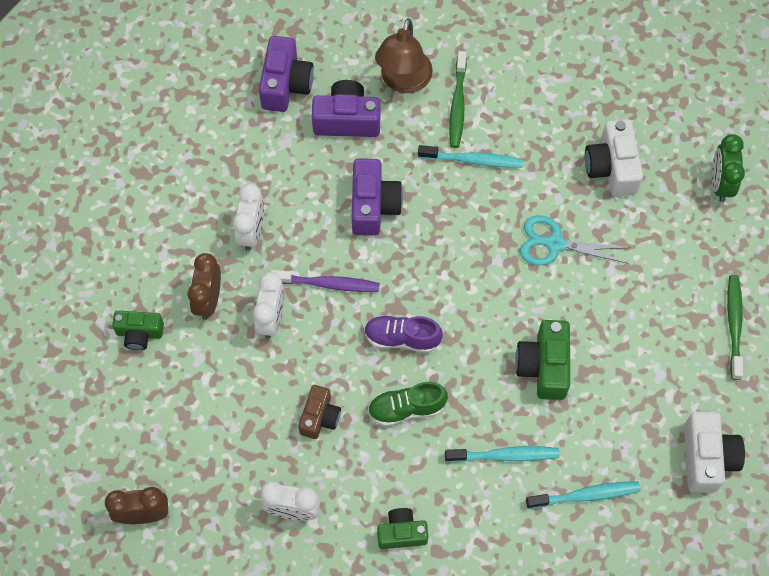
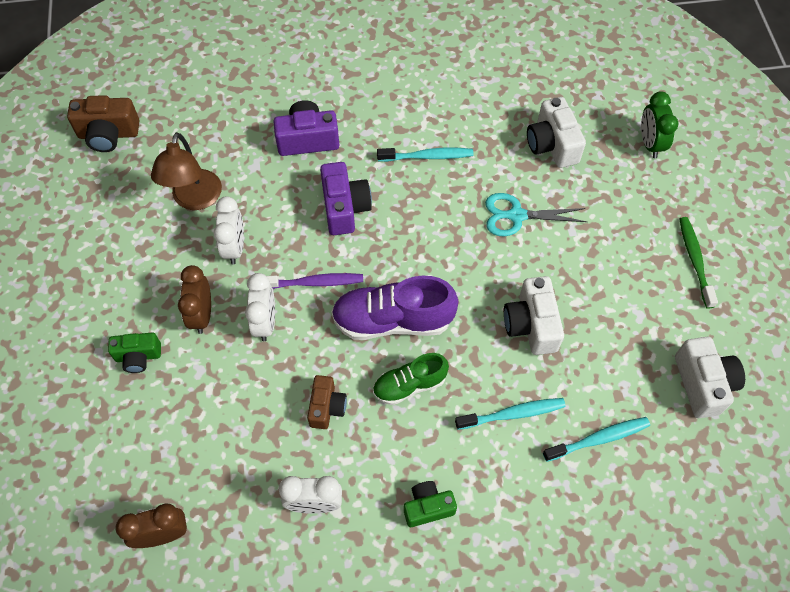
camera: 10 degrees left, 5 degrees down
purple camera [259,36,314,112] -> none
purple shoe [364,315,443,353] -> purple shoe [331,276,458,340], size x1.63
brown lamp [375,18,433,93] -> brown lamp moved to [151,132,222,210]
green toothbrush [449,51,467,148] -> none
green camera [515,320,570,400] -> white camera [504,276,564,355]
none -> brown camera [67,95,139,152]

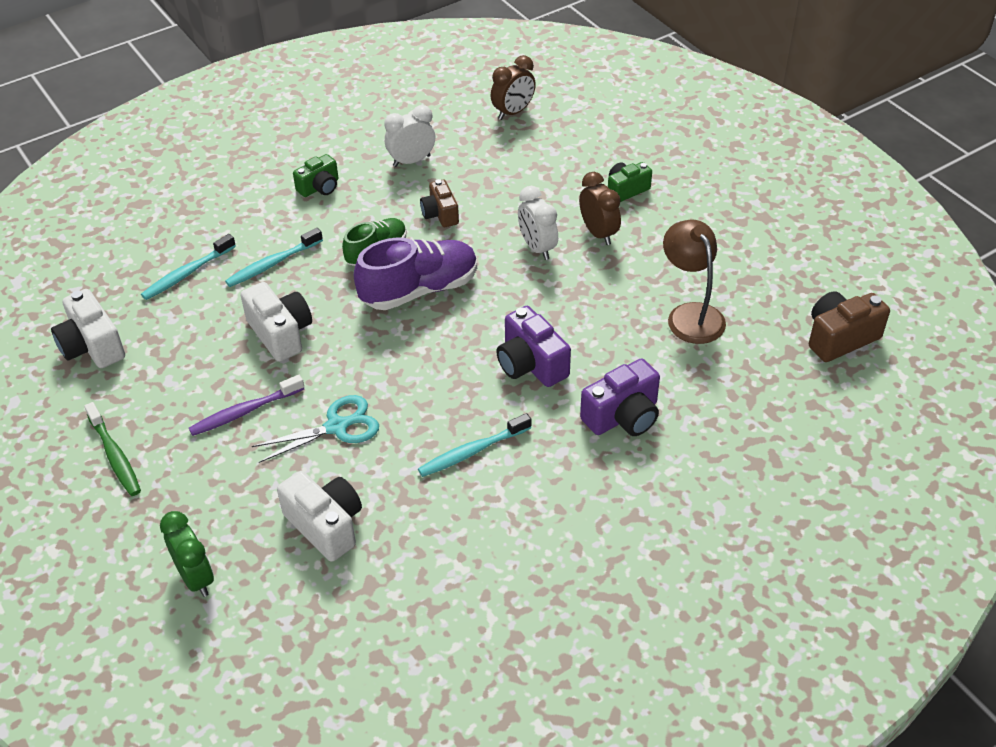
camera: 155 degrees right, 15 degrees down
white clock [213,196,244,265] -> none
purple toothbrush [267,273,363,289] -> purple toothbrush moved to [189,375,304,436]

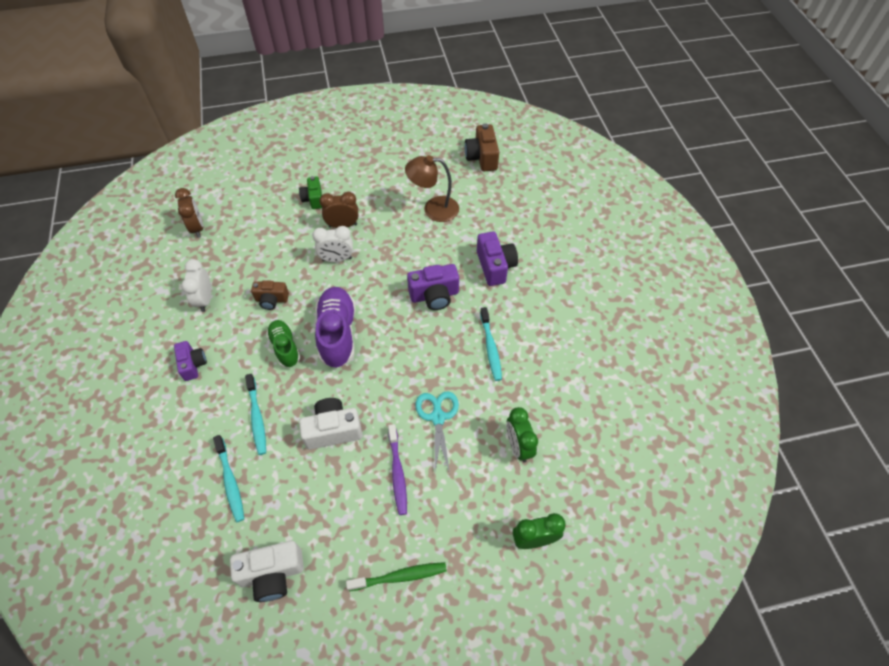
camera: 70 degrees left, 10 degrees up
white camera [277,471,362,562] -> green clock [506,407,538,462]
green camera [293,154,339,197] -> purple camera [174,341,207,381]

